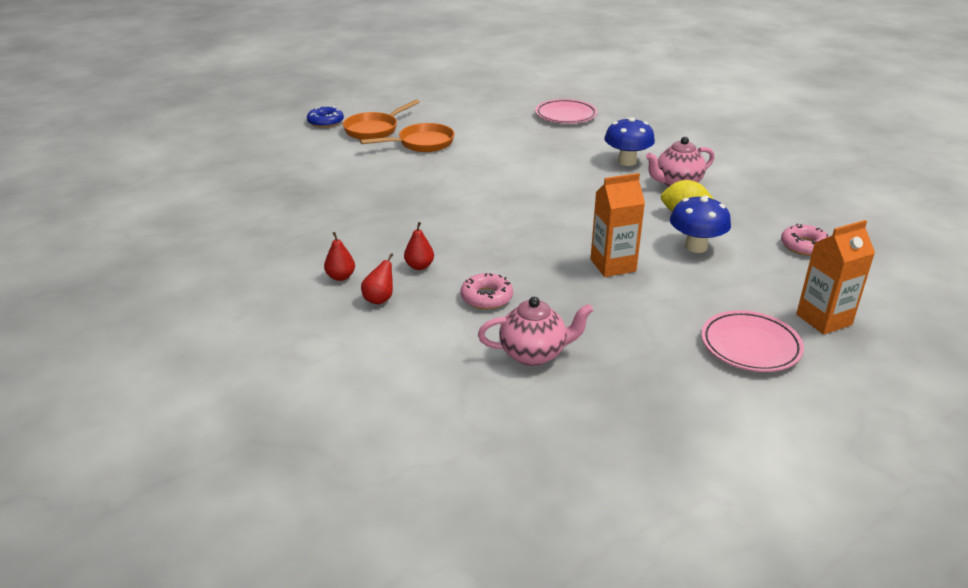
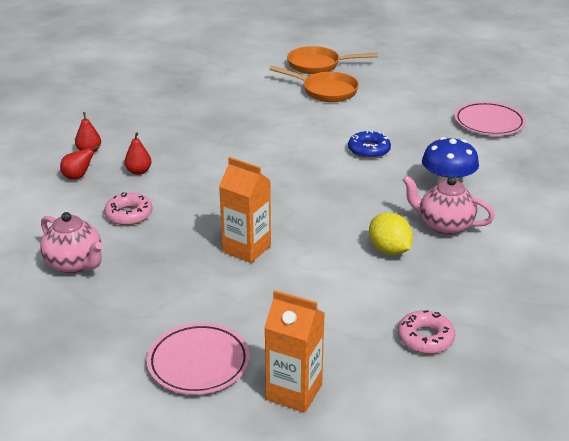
camera: 50 degrees right, 0 degrees up
blue donut [307,106,344,128] -> blue donut moved to [348,131,391,159]
blue mushroom [670,195,731,253] -> none

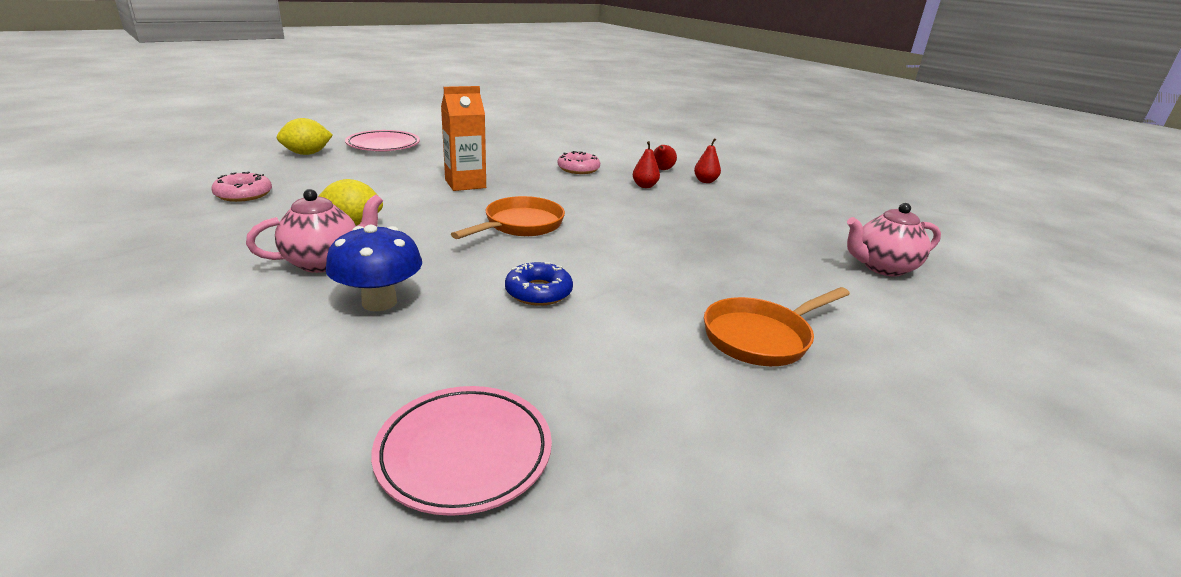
camera: 120 degrees right, 5 degrees down
pink teapot [40,212,103,274] -> pink teapot moved to [847,203,941,276]
orange carton [264,290,325,413] -> yellow lemon [277,118,333,155]
orange pan [287,46,378,74] -> orange pan moved to [451,196,565,239]

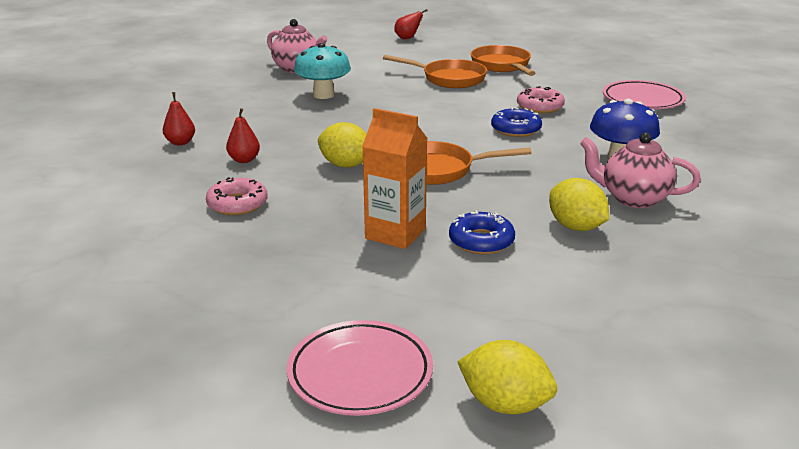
camera: 125 degrees left, 0 degrees up
pink donut [211,171,272,202] -> pink donut moved to [517,86,565,113]
red pear [653,145,677,170] -> red pear moved to [394,9,427,39]
none -> turquoise mushroom [294,43,351,99]
none -> yellow lemon [318,122,367,168]
none -> blue donut [449,210,515,254]
none -> orange pan [471,45,536,76]

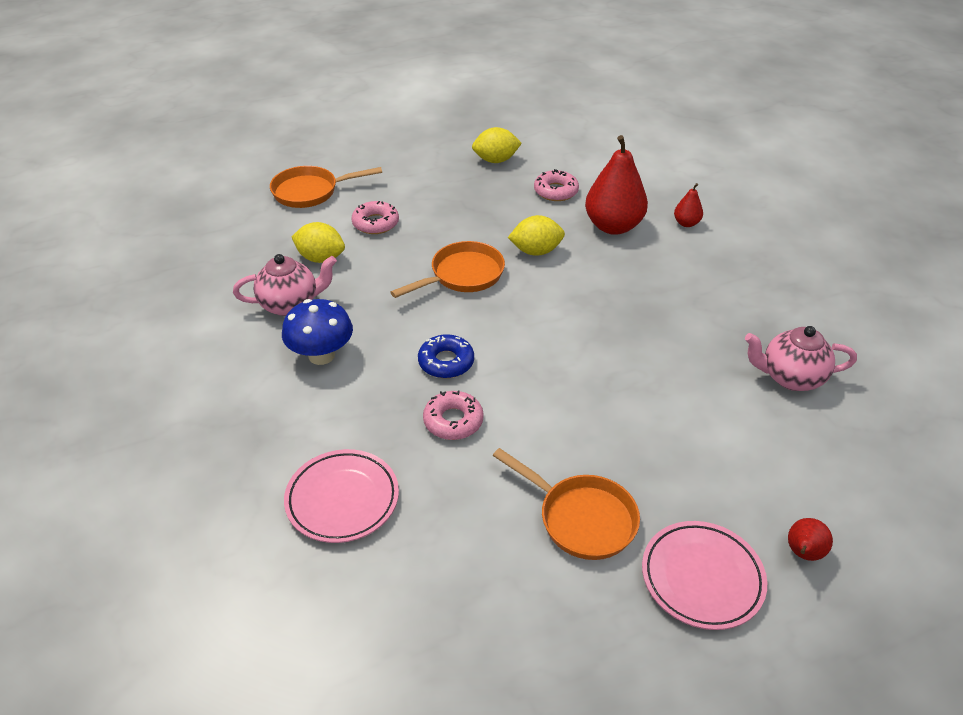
camera: 145 degrees right, 15 degrees up
red pear [226,108,260,163] -> red pear [585,135,648,235], size x2.13
pink plate [287,320,433,416] -> pink plate moved to [642,521,767,630]
turquoise mushroom [294,43,351,99] -> none
orange carton [362,108,428,249] -> none
orange pan [383,55,487,88] -> orange pan moved to [270,166,382,208]
blue donut [449,210,515,254] -> pink donut [351,201,399,234]
yellow lemon [457,340,557,414] -> yellow lemon moved to [472,127,522,163]

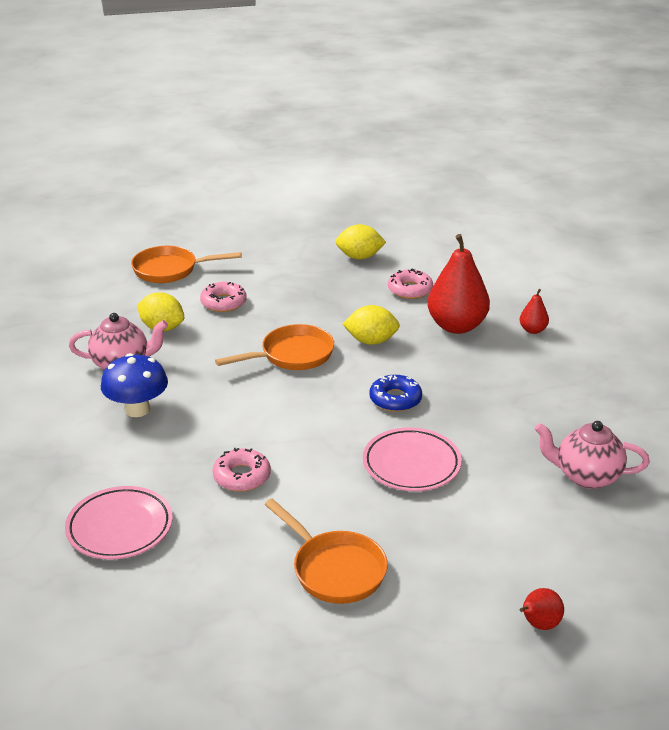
camera: 10 degrees right, 10 degrees down
blue donut [418,334,474,378] -> blue donut moved to [369,375,422,412]
pink plate [642,521,767,630] -> pink plate moved to [363,427,462,491]

